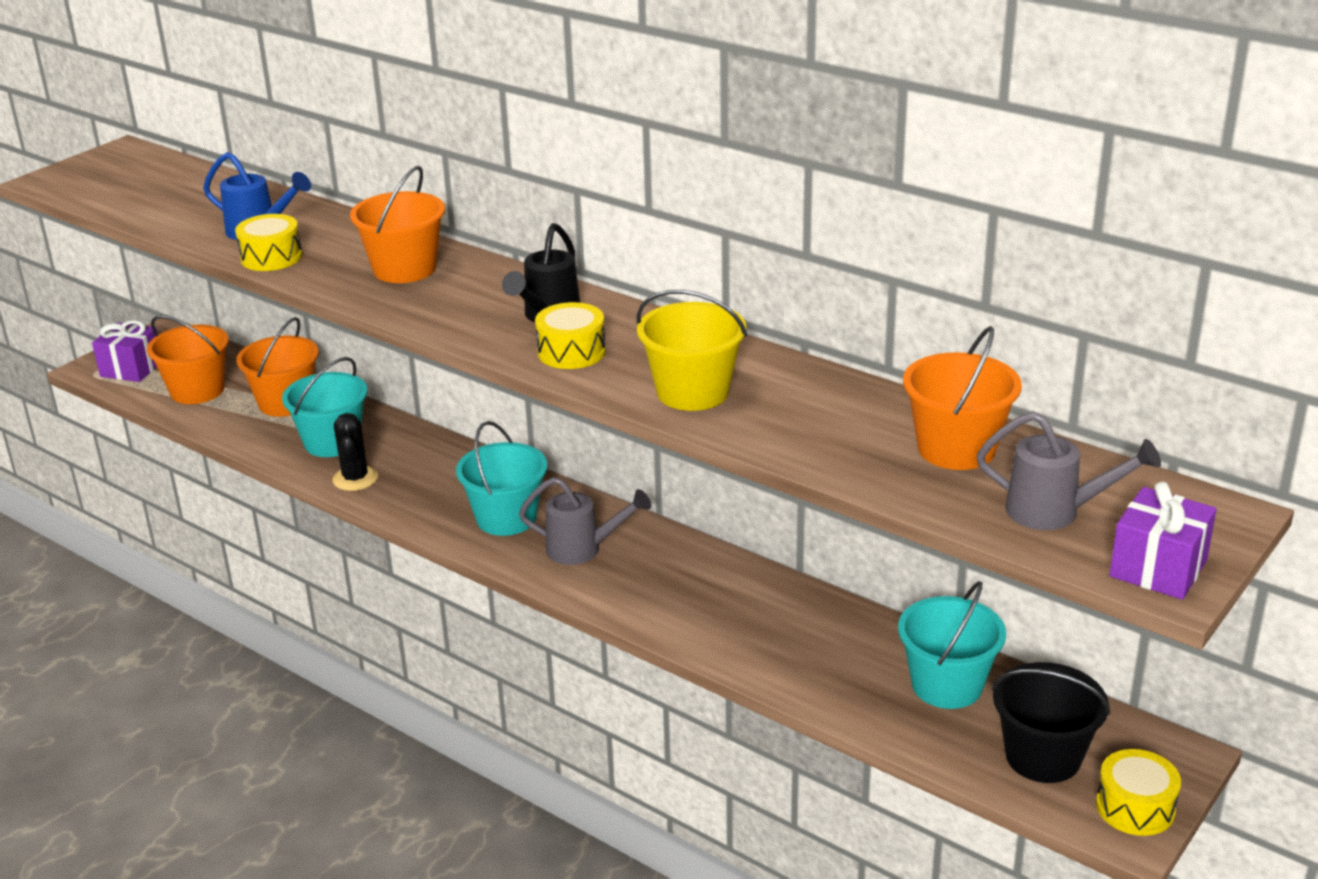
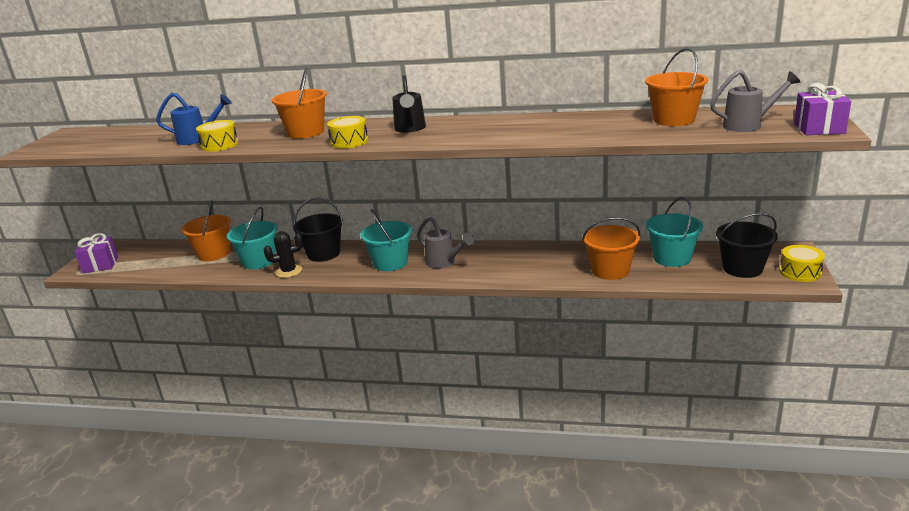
camera: 25 degrees left, 5 degrees down
orange bucket [147,315,229,404] -> orange bucket moved to [582,217,640,280]
black cactus [332,413,378,491] -> black cactus turned 75 degrees counterclockwise [264,231,303,278]
grey watering can [519,477,651,565] -> grey watering can turned 60 degrees clockwise [417,217,474,268]
yellow drum [535,302,606,369] -> yellow drum moved to [327,116,368,149]
yellow bucket [637,290,747,411] -> none
none -> black bucket [293,197,343,262]

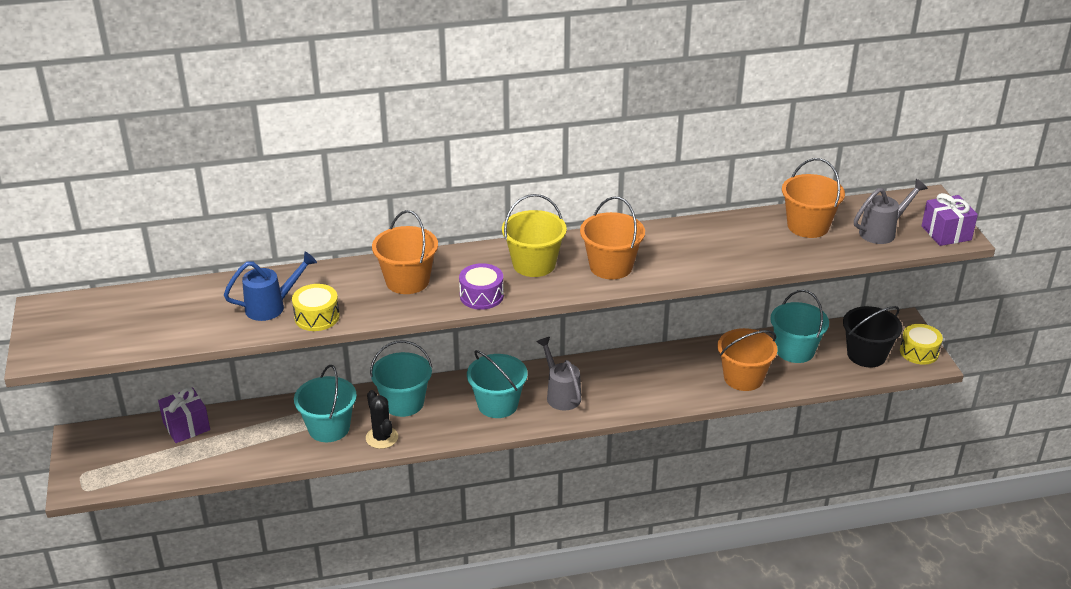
camera: 25 degrees left, 10 degrees up
purple gift [75,233,118,273] -> purple gift moved to [158,387,210,443]
orange bucket [181,200,231,261] -> orange bucket moved to [580,196,645,280]
black cactus [264,231,303,278] -> black cactus turned 75 degrees counterclockwise [366,390,398,449]
black bucket [293,197,343,262] -> turquoise bucket [370,340,432,417]
yellow drum [327,116,368,149] -> purple drum [459,263,504,310]
black watering can [392,75,426,133] -> yellow bucket [502,194,567,277]
grey watering can [417,217,474,268] -> grey watering can turned 135 degrees counterclockwise [537,337,581,411]

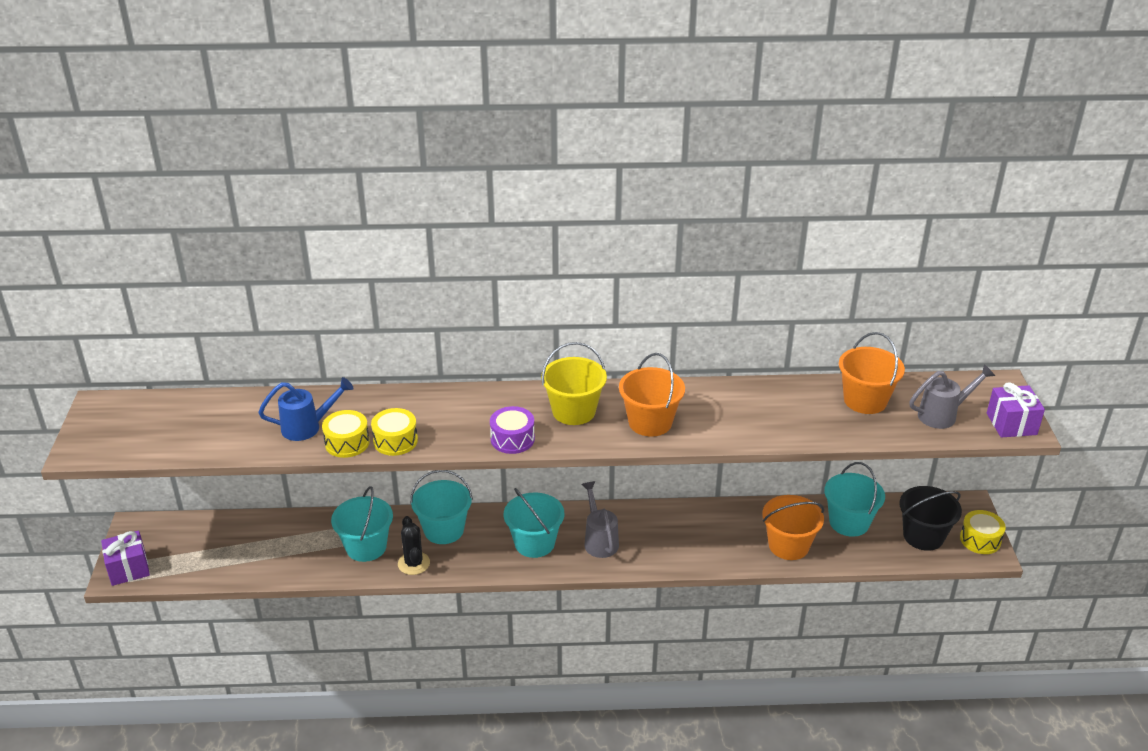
camera: 10 degrees right, 0 degrees up
purple gift [158,387,210,443] -> purple gift moved to [101,530,150,586]
orange bucket [372,210,438,294] -> none
none -> yellow drum [371,408,418,456]

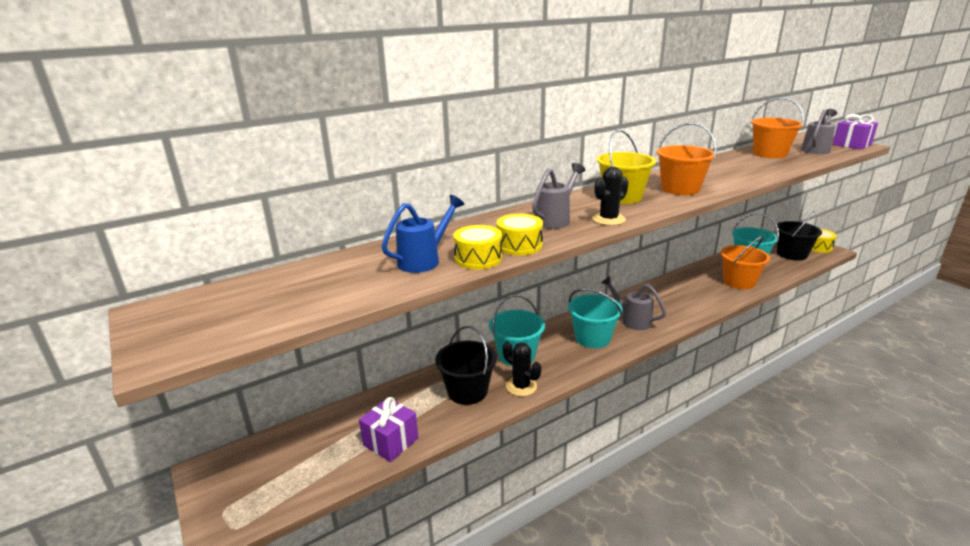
camera: 30 degrees left, 10 degrees down
purple gift [101,530,150,586] -> purple gift moved to [359,397,418,462]
turquoise bucket [331,486,393,562] -> black bucket [435,326,497,405]
purple drum [490,406,535,454] -> black cactus [592,167,628,225]
none -> grey watering can [532,163,585,229]

